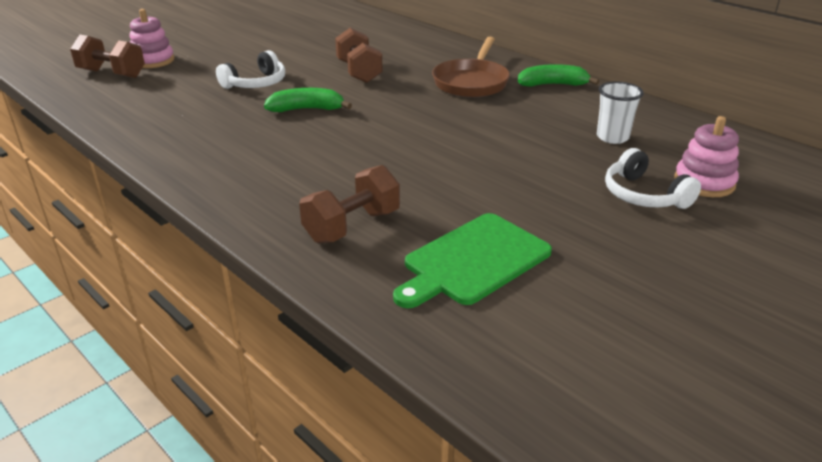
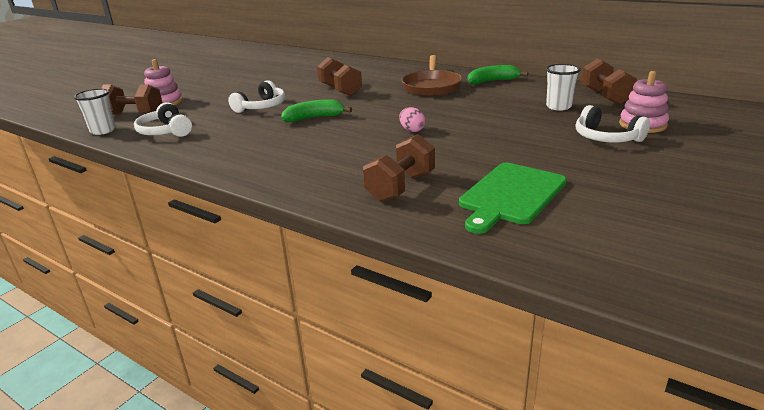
camera: 10 degrees left, 5 degrees down
none -> white cup [74,88,116,135]
none -> white headphones [134,102,192,137]
none -> pink egg [399,107,426,132]
none -> brown dumbbell [581,58,637,105]

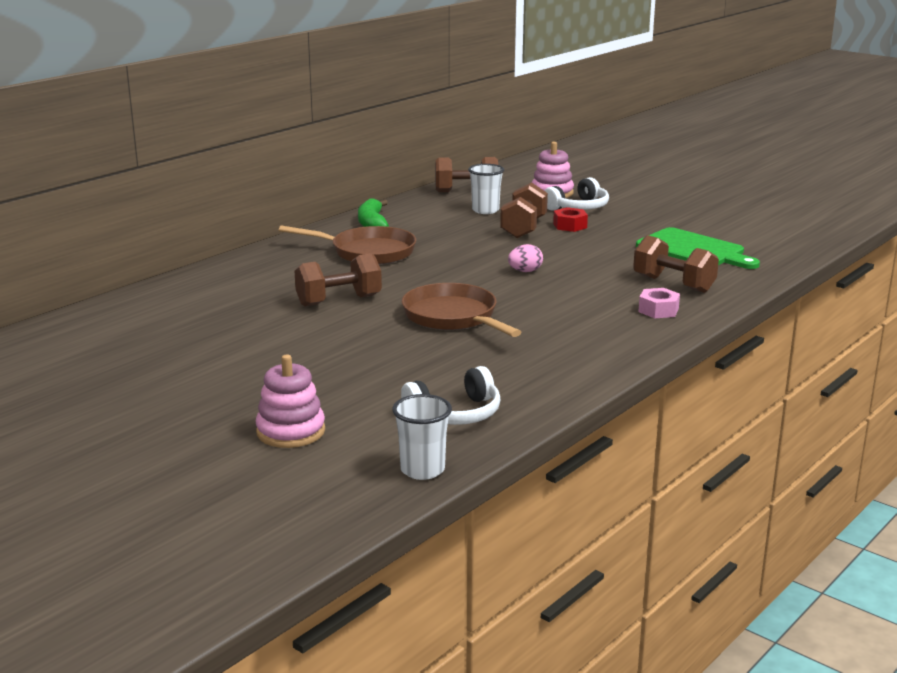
camera: 85 degrees left, 5 degrees down
brown dumbbell [101,85,163,115] -> brown dumbbell moved to [500,182,548,238]
white headphones [228,80,285,113] -> none
green banana [281,99,352,123] -> brown pan [401,283,521,337]
none -> red nut [553,207,588,232]
none -> pink nut [638,288,680,318]

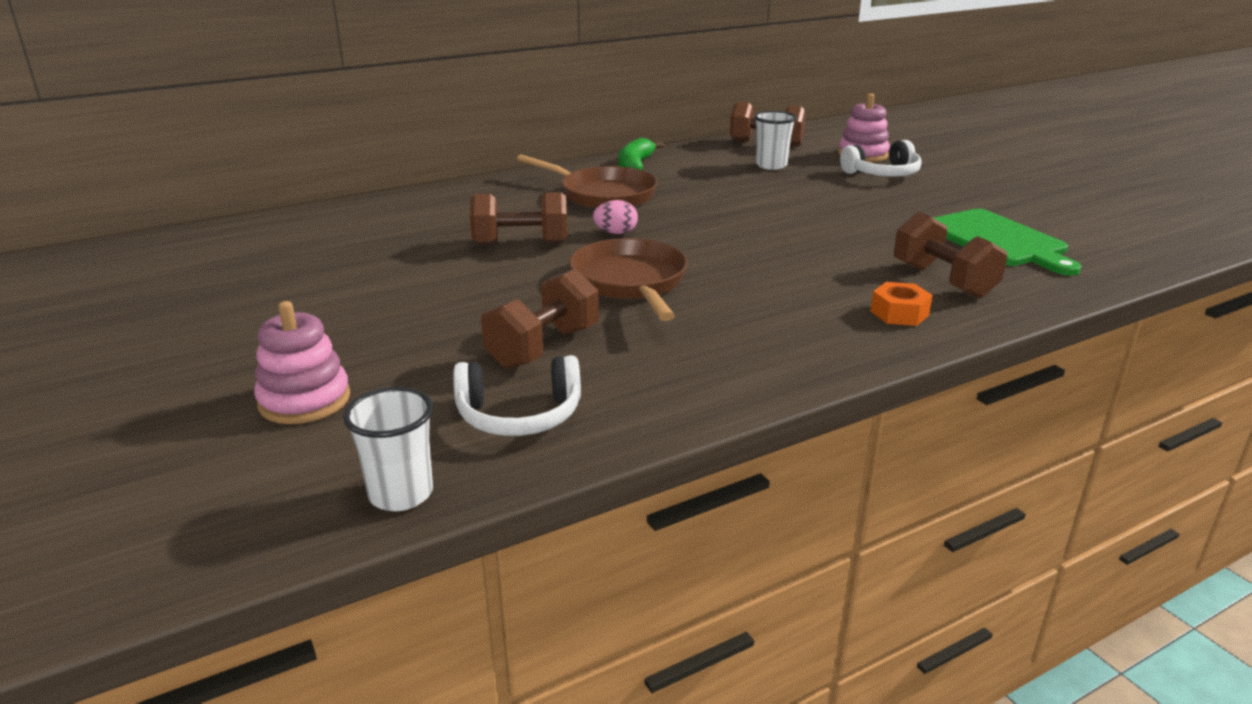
camera: 20 degrees right, 5 degrees up
brown dumbbell [500,182,548,238] -> brown dumbbell moved to [481,269,599,369]
pink egg [508,244,543,272] -> pink egg moved to [593,200,638,234]
red nut [553,207,588,232] -> none
pink nut [638,288,680,318] -> orange nut [870,282,933,326]

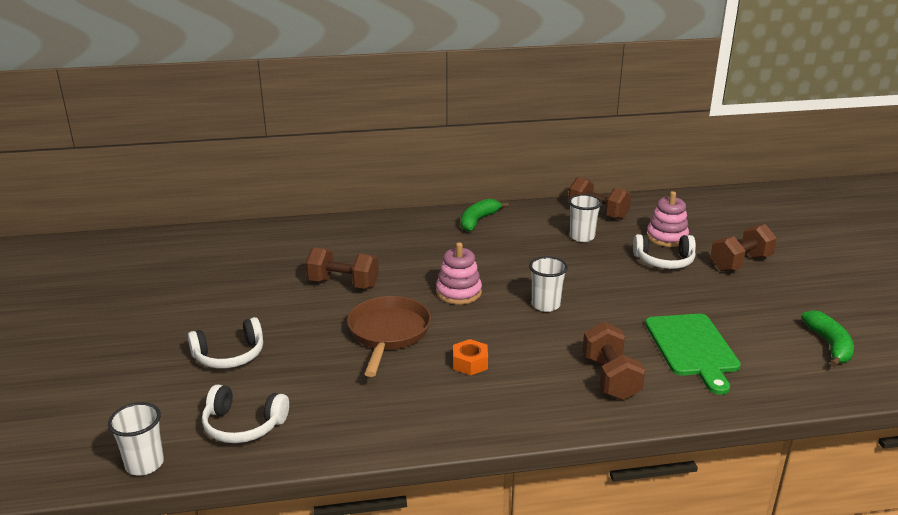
camera: 20 degrees right, 0 degrees up
pink stacking toy [254,301,350,424] -> pink stacking toy moved to [436,242,482,305]
brown dumbbell [481,269,599,369] -> brown dumbbell moved to [710,224,777,272]
brown pan [517,155,658,209] -> none
pink egg [593,200,638,234] -> none
orange nut [870,282,933,326] -> orange nut moved to [453,339,488,375]
none -> white headphones [188,317,263,369]
none -> white cup [529,256,568,312]
none -> green banana [801,310,854,367]

